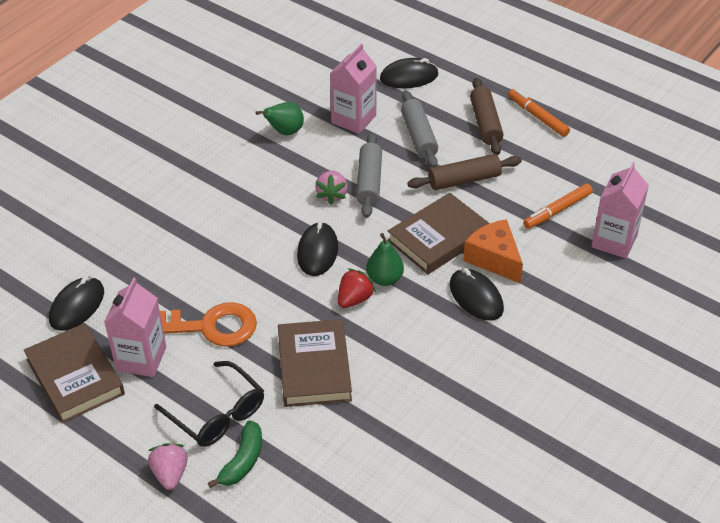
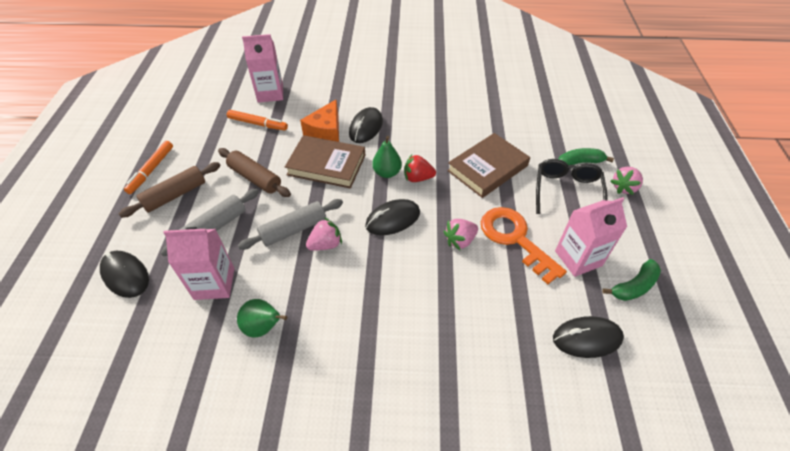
camera: 125 degrees left, 5 degrees up
brown book [24,323,125,423] -> green banana [602,259,661,301]
none -> pink strawberry [443,219,478,250]

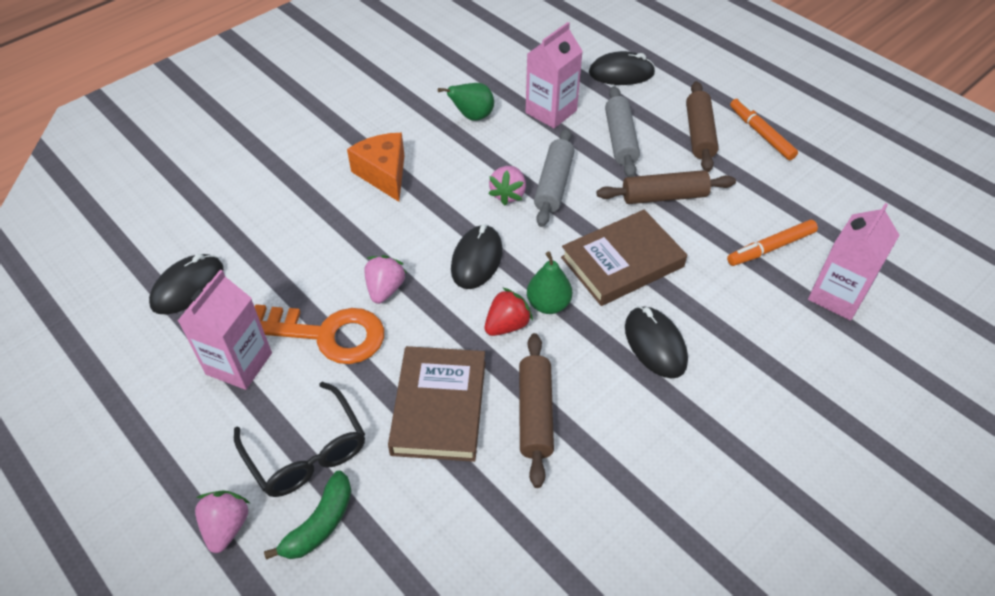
camera: 135 degrees right, 0 degrees up
orange cheese [300,99,339,142] -> orange cheese moved to [347,133,405,202]
green banana [602,259,661,301] -> none
none -> brown rolling pin [519,333,554,488]

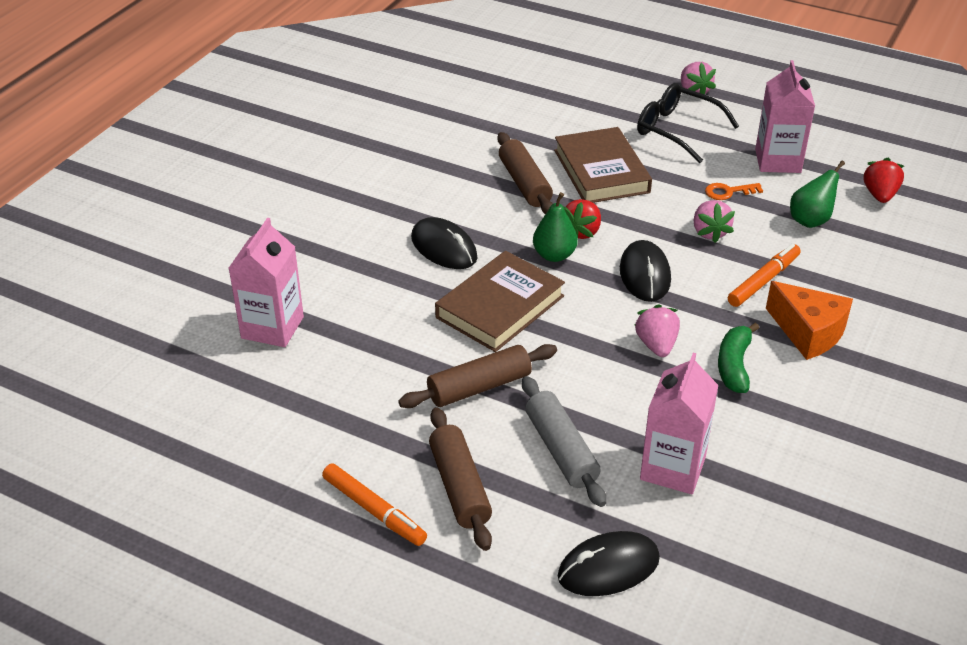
camera: 160 degrees right, 10 degrees down
black mouse [149,254,224,314] -> red strawberry [863,158,904,203]
orange key [254,304,384,364] -> orange key [705,183,763,200], size x0.45
green banana [264,471,351,560] -> green banana moved to [718,323,759,393]
green pear [438,83,494,121] -> green pear moved to [790,161,845,228]
grey rolling pin [534,128,575,227] -> none
orange marker [727,220,818,266] -> orange marker moved to [728,244,801,307]

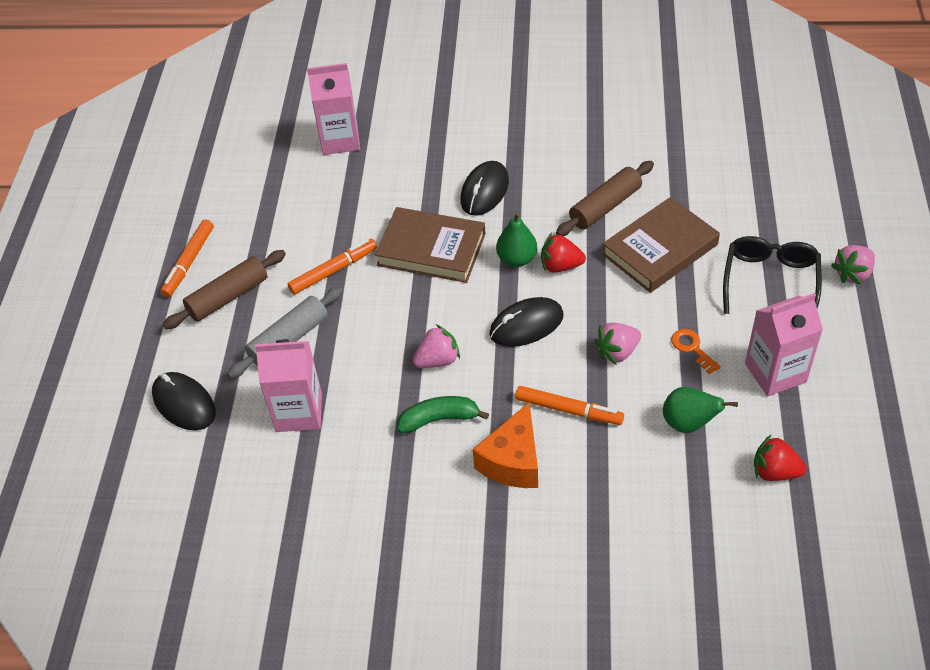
camera: 70 degrees right, 10 degrees up
brown rolling pin [398,344,557,408] -> orange marker [288,239,377,294]
red strawberry [863,158,904,203] -> red strawberry turned 150 degrees counterclockwise [754,435,807,481]

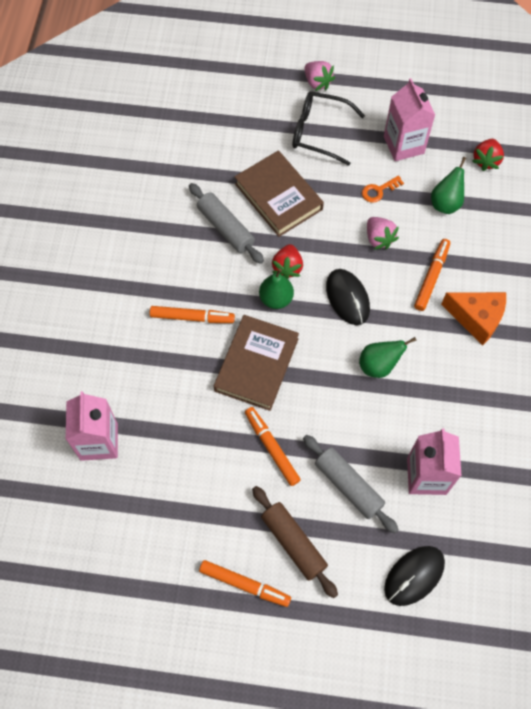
camera: 90 degrees left, 15 degrees up
green banana [397,396,489,433] -> none
pink strawberry [413,324,460,368] -> green pear [359,337,416,378]
black mouse [460,161,509,216] -> orange marker [150,306,235,323]
brown rolling pin [556,161,654,236] -> grey rolling pin [189,183,264,264]

